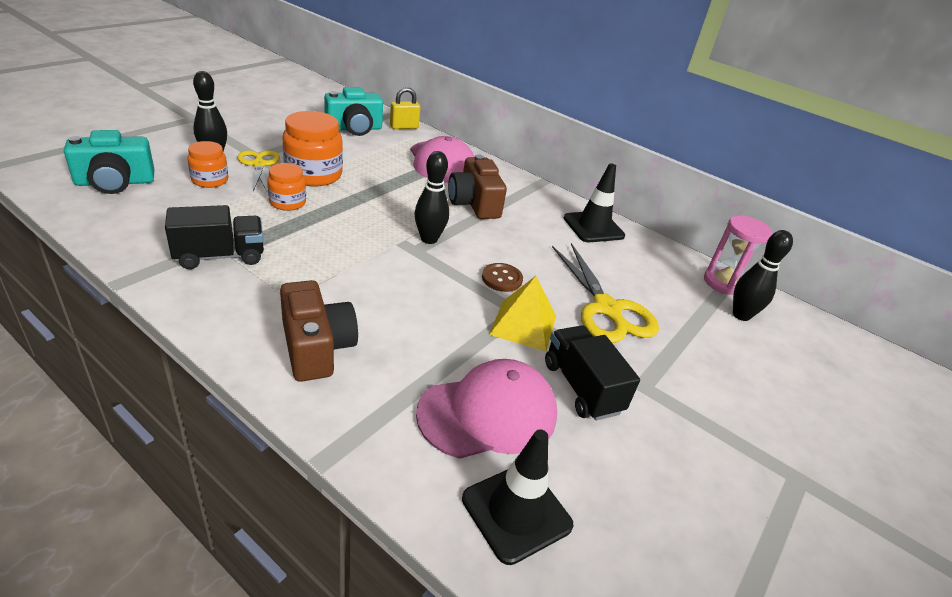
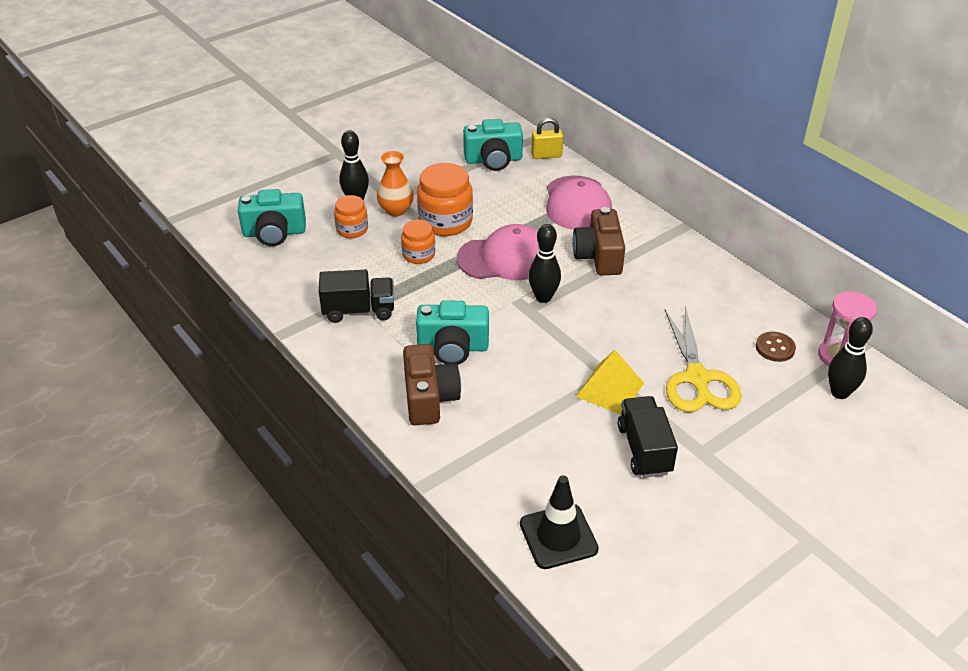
camera: 20 degrees right, 5 degrees up
yellow scissors [237,150,280,191] -> orange vase [377,151,414,217]
pink cap [416,359,557,458] -> pink cap moved to [457,224,539,280]
brown button [482,263,523,292] -> brown button moved to [756,332,796,362]
black traffic cone [564,163,625,242] -> none
none -> turquoise camera [416,300,489,365]

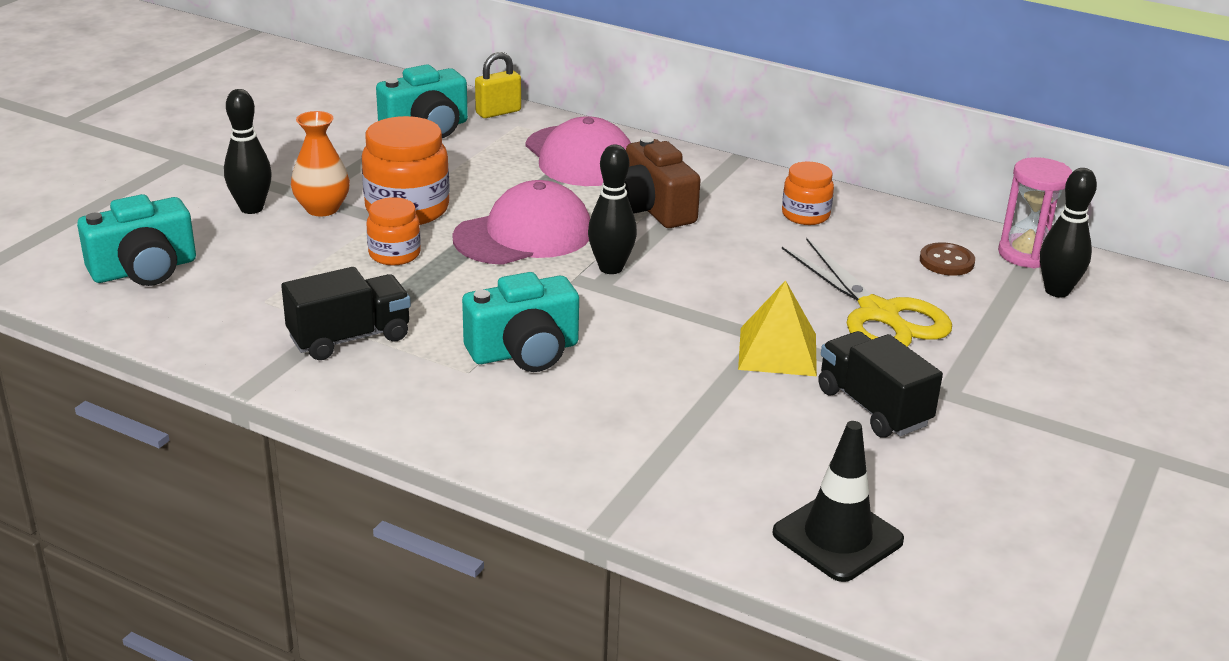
camera: 25 degrees left, 10 degrees down
orange jar [334,195,368,238] -> orange jar moved to [782,162,834,225]
brown camera [403,344,461,425] -> none

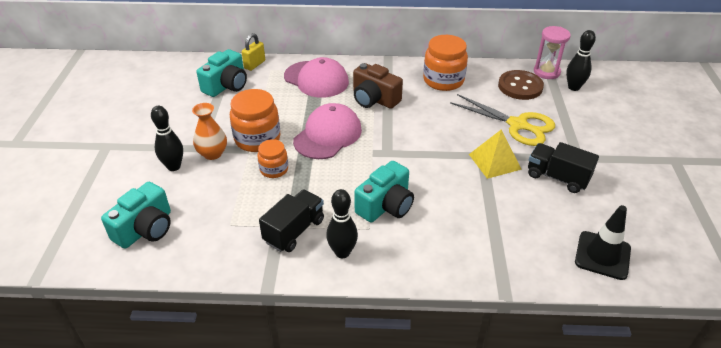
camera: 25 degrees left, 10 degrees up
black bowling pin [588,144,637,274] -> black bowling pin moved to [326,189,358,258]
orange jar [782,162,834,225] -> orange jar [423,35,468,91], size x1.70
brown button [920,242,975,276] -> brown button [498,70,544,100], size x1.69

